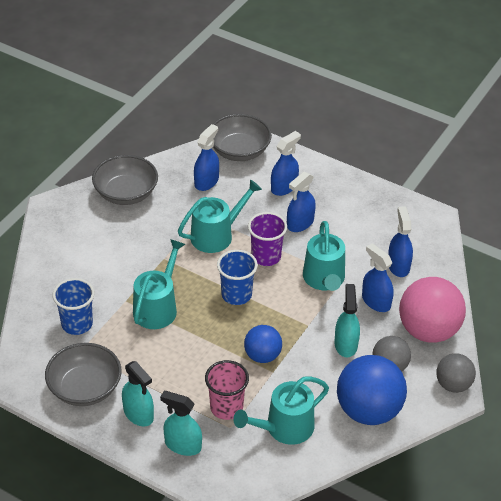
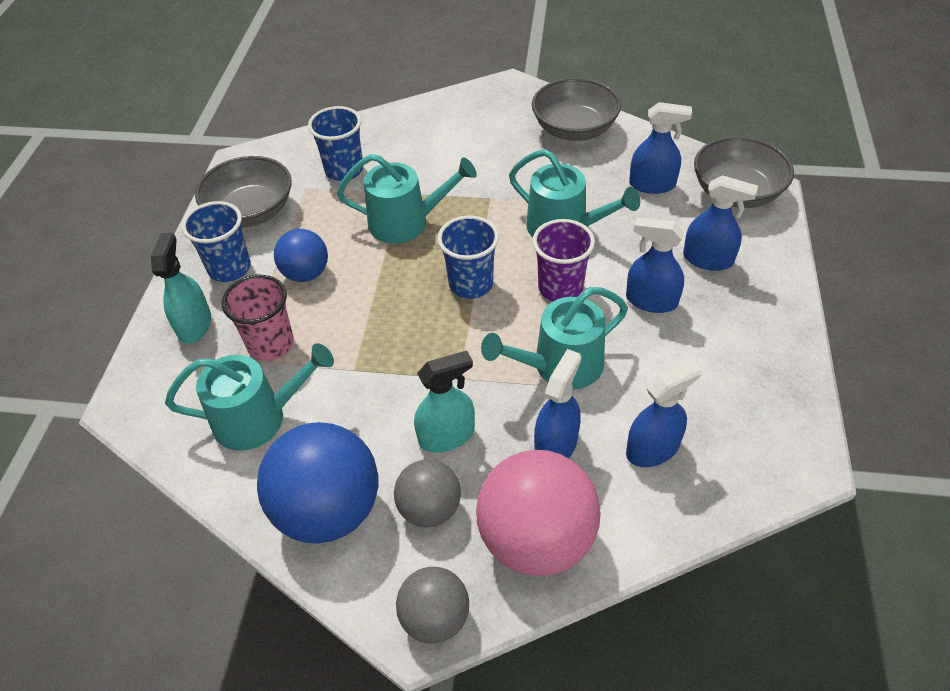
camera: 70 degrees right, 5 degrees up
turquoise spray bottle [122,361,154,427] -> blue cup [182,201,251,282]
turquoise watering can [233,376,329,445] -> turquoise watering can turned 135 degrees clockwise [165,343,334,451]
blue ball [244,325,282,363] -> blue ball moved to [274,229,328,282]

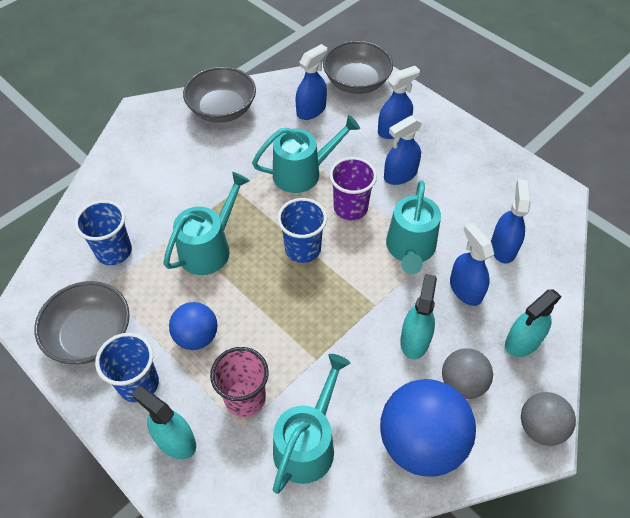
camera: 55 degrees left, 5 degrees up
pink ball [476,450,601,576] -> turquoise spray bottle [505,289,562,357]

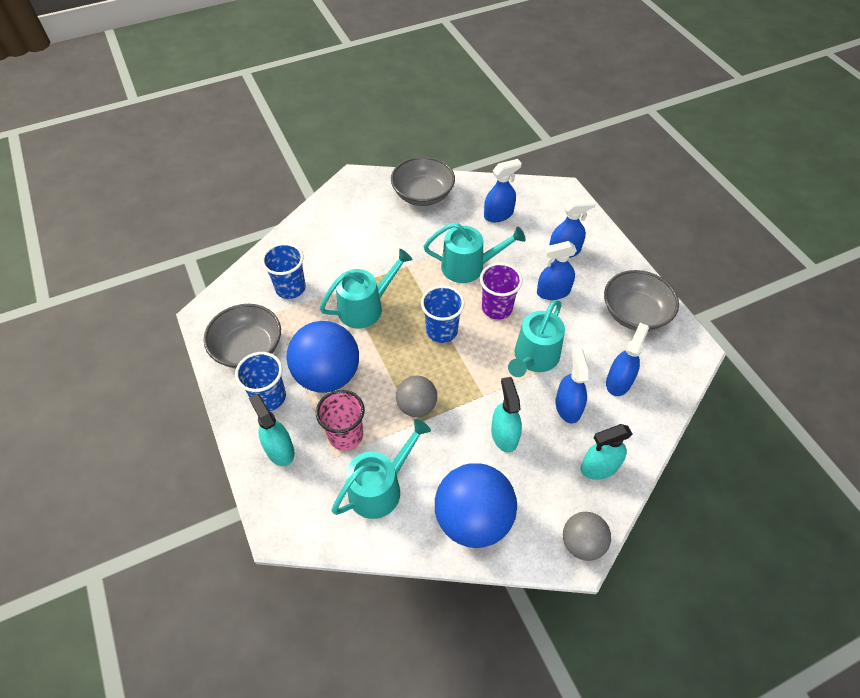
camera: 20 degrees right, 0 degrees up
blue ball [169,302,218,350] -> blue ball [287,321,359,393], size x1.75
grey bowl [323,41,393,94] -> grey bowl moved to [604,270,679,331]
turquoise spray bottle [400,274,437,359] -> turquoise spray bottle turned 45 degrees counterclockwise [491,377,522,453]
grey ball [442,348,493,399] -> grey ball moved to [396,376,437,417]

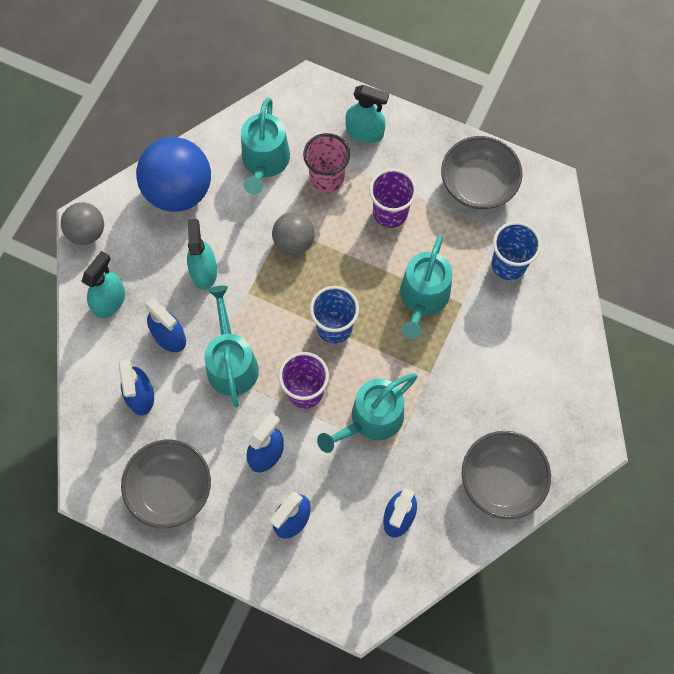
camera: 140 degrees right, 15 degrees up
blue cup [235,352,286,411] -> none
blue ball [287,321,359,393] -> purple cup [369,169,417,228]
turquoise spray bottle [491,377,522,453] -> turquoise spray bottle turned 135 degrees counterclockwise [187,219,217,290]

